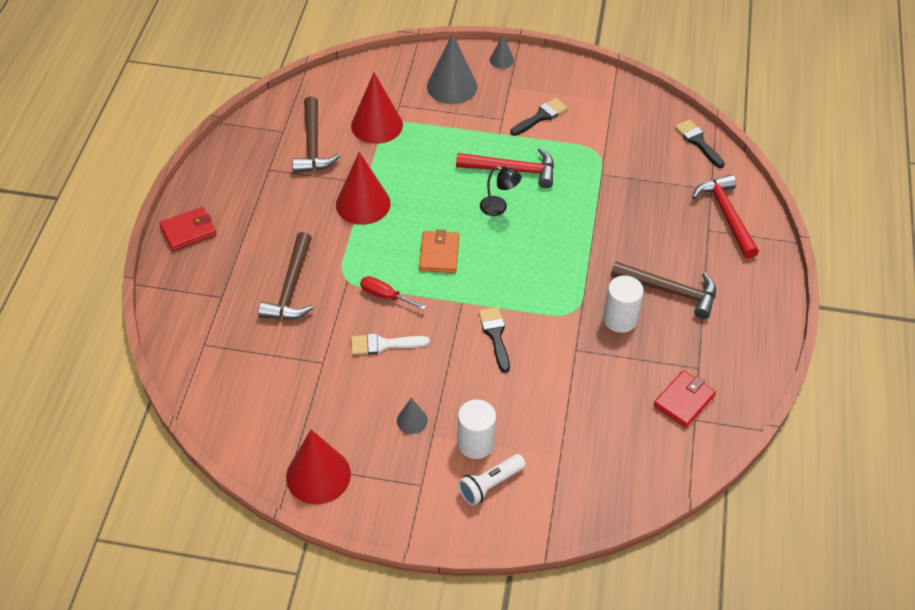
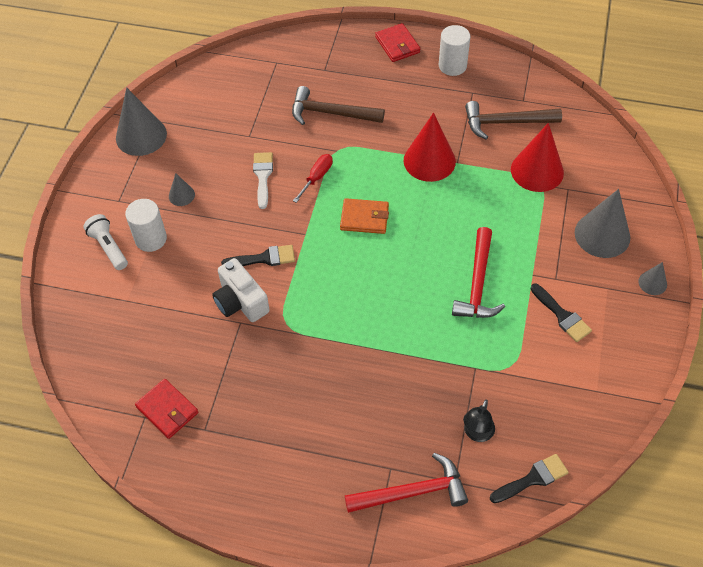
camera: 95 degrees right, 5 degrees up
red cone [286,430,351,504] -> grey cone [116,87,167,156]
black lamp [480,166,521,216] -> black lamp moved to [463,400,495,442]
white cylinder [603,275,644,333] -> white cylinder moved to [439,25,471,76]
brown hammer [611,261,716,319] -> none
none -> white camera [212,258,270,322]

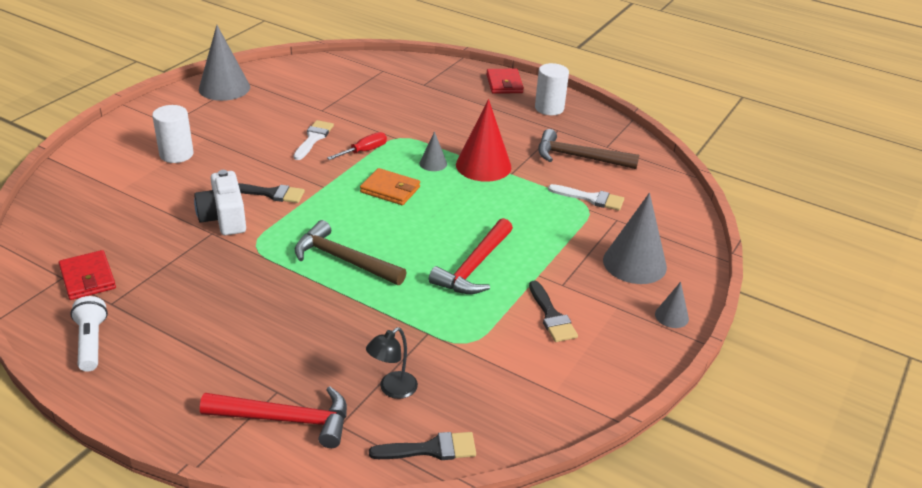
camera: 15 degrees right, 20 degrees down
white flashlight [83,214,128,270] -> white flashlight moved to [70,296,108,372]
grey cone [169,173,195,206] -> grey cone moved to [420,131,447,171]
brown hammer [292,86,385,125] -> brown hammer moved to [295,220,407,285]
red cone [511,123,564,192] -> white brush [548,184,624,211]

